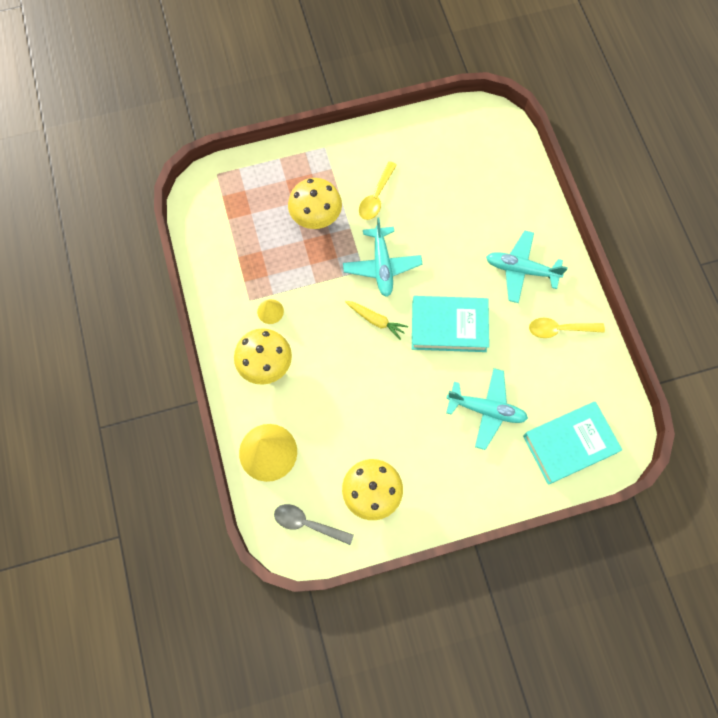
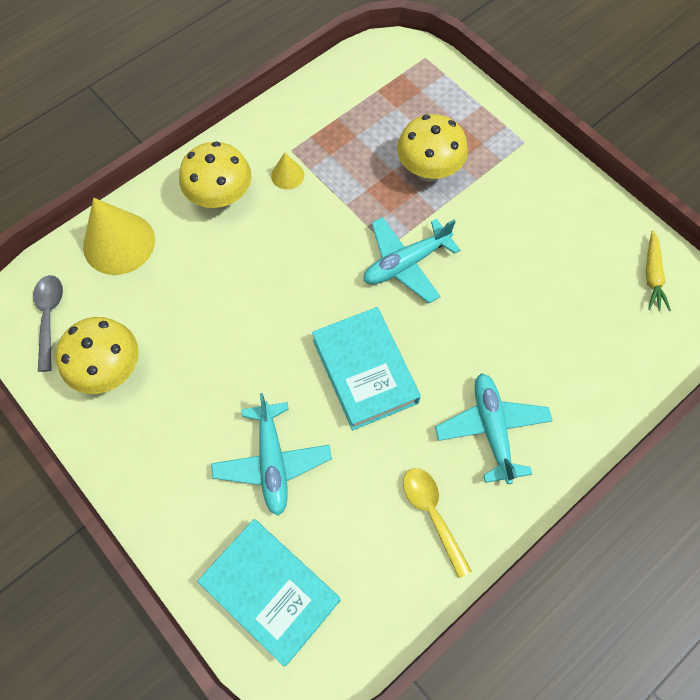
camera: 65 degrees right, 5 degrees down
yellow carrot [345,301,408,340] -> yellow carrot moved to [646,231,671,311]
yellow spoon [359,161,397,220] -> none

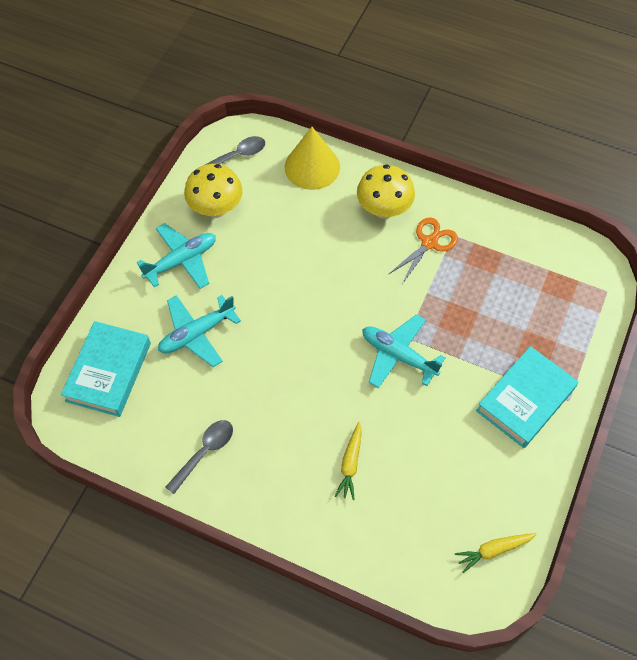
camera: 65 degrees right, 5 degrees down
yellow cone [271,153,304,189] -> orange scissors [389,217,458,284]
turquoise book [312,307,421,430] -> turquoise book moved to [476,346,578,448]
yellow mushroom [397,114,468,182] -> none
yellow spoon [403,468,472,578] -> grey spoon [166,420,233,494]
turquoise plane [435,373,553,484] -> turquoise plane moved to [137,223,216,289]
none -> yellow carrot [335,422,362,500]

